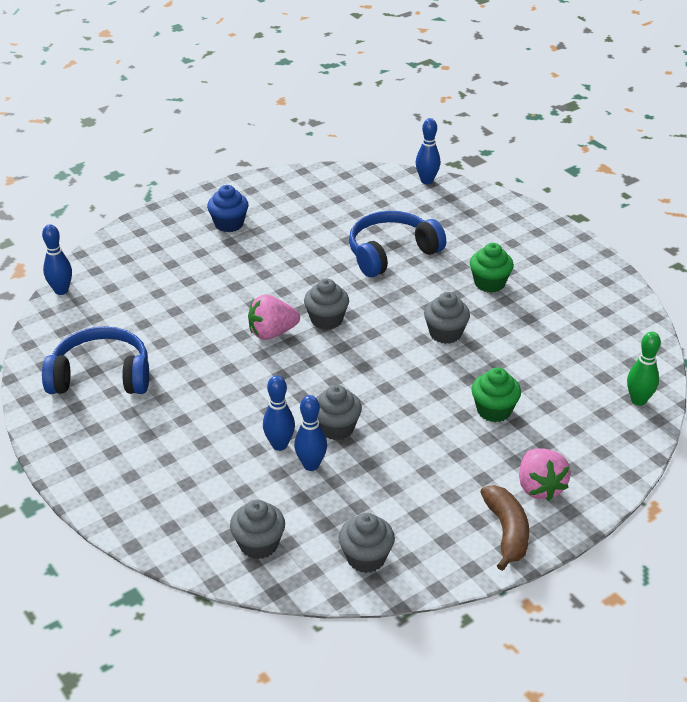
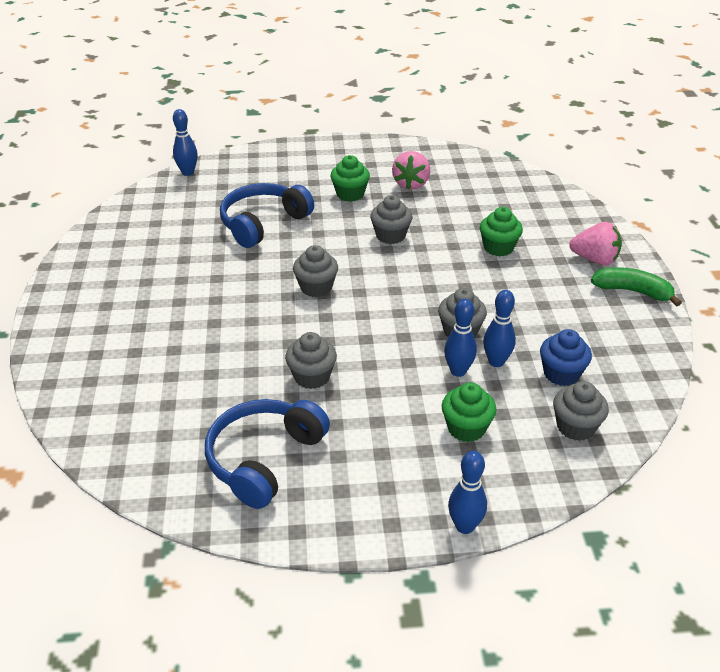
camera: 60 degrees left, 0 degrees up
blue bowling pin [42,224,72,295] -> blue bowling pin moved to [448,451,487,534]
blue cupcake [207,185,248,232] -> blue cupcake moved to [540,329,592,386]
pink strawberry [248,294,300,340] -> pink strawberry moved to [392,151,430,190]
grey cupcake [339,513,395,573] -> grey cupcake moved to [285,332,337,389]
blue headphones [349,211,446,277] -> blue headphones turned 45 degrees clockwise [220,183,314,248]
brown banana [480,485,529,571] -> green banana [591,267,682,306]
green bowling pin [627,332,661,406] -> none
none -> green cupcake [442,382,496,442]

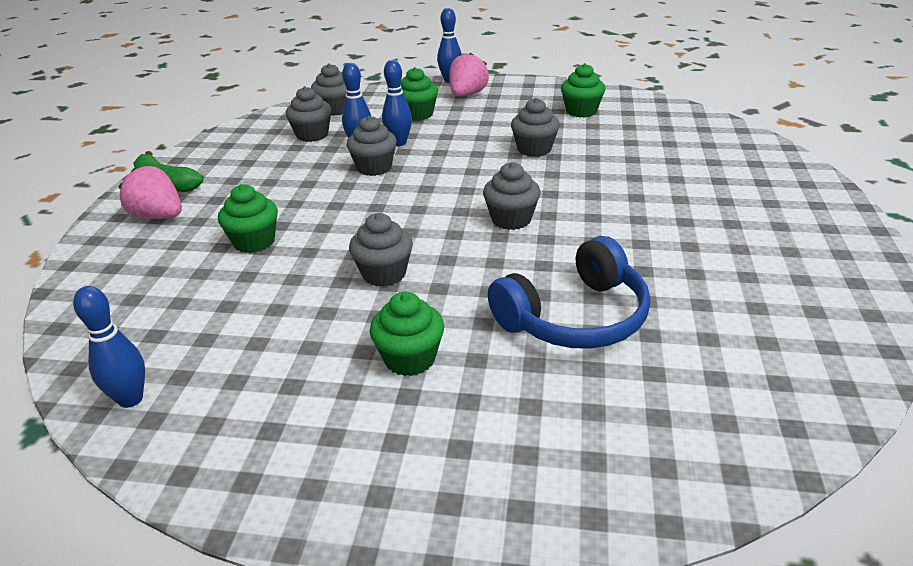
camera: 165 degrees left, 5 degrees down
blue bowling pin [173,109,198,176] -> blue bowling pin moved to [73,286,145,408]
blue headphones [205,399,330,509] -> green cupcake [561,63,605,118]
pink strawberry [392,151,430,190] -> pink strawberry moved to [450,53,489,97]
blue cupcake [540,329,592,386] -> grey cupcake [286,86,332,142]

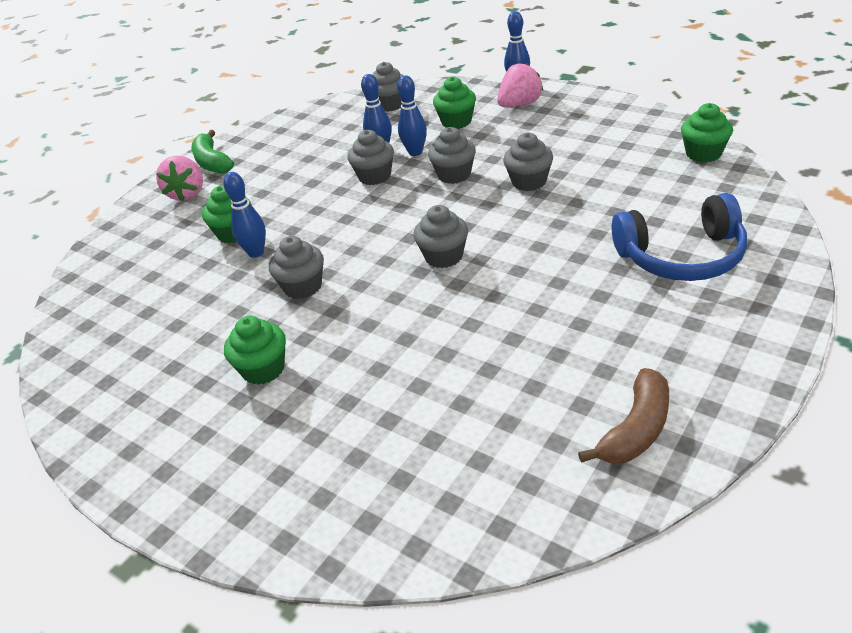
camera: 30 degrees right, 5 degrees up
blue bowling pin [73,286,145,408] -> blue bowling pin moved to [223,172,266,258]
pink strawberry [118,166,182,219] -> pink strawberry turned 150 degrees counterclockwise [156,156,203,201]
grey cupcake [286,86,332,142] -> grey cupcake moved to [428,127,476,184]
blue headphones [488,236,650,349] -> blue headphones moved to [612,193,747,281]
green cupcake [561,63,605,118] -> green cupcake moved to [681,103,733,162]
none -> brown banana [578,368,669,464]

